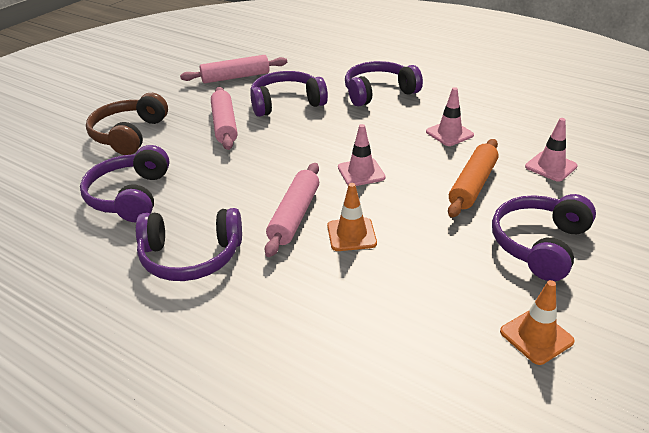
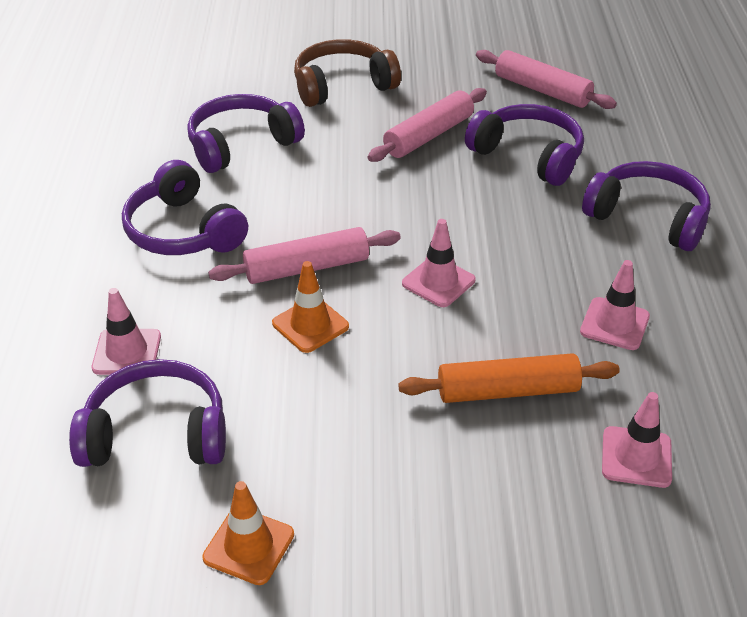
camera: 55 degrees right, 5 degrees up
purple headphones [492,194,596,281] -> purple headphones moved to [69,359,226,467]
none -> pink traffic cone [92,288,161,375]

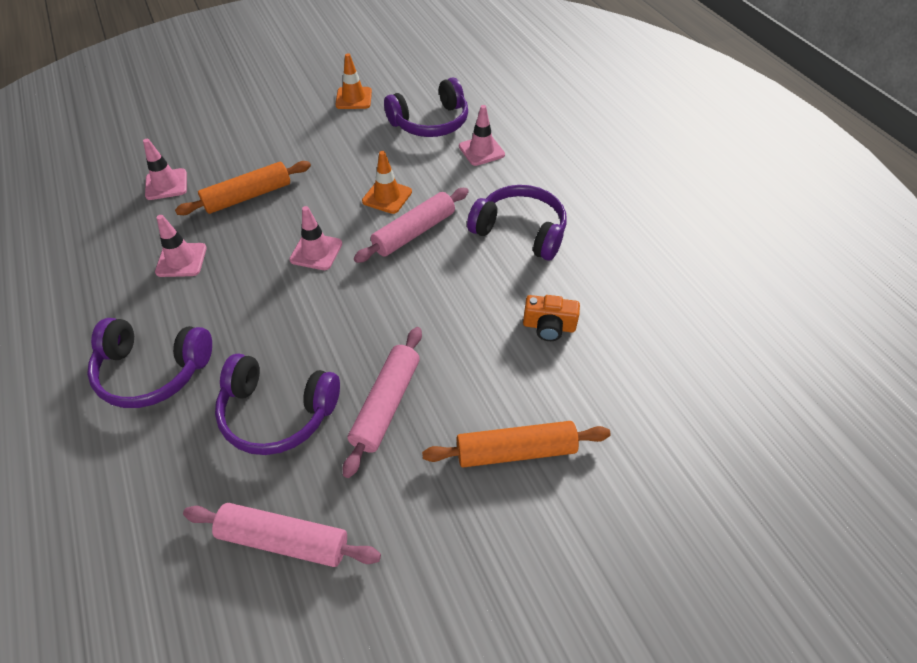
camera: 155 degrees right, 10 degrees up
purple headphones [187,94,305,173] -> orange camera [523,295,580,341]
brown headphones [294,39,401,107] -> orange rolling pin [422,421,611,468]

